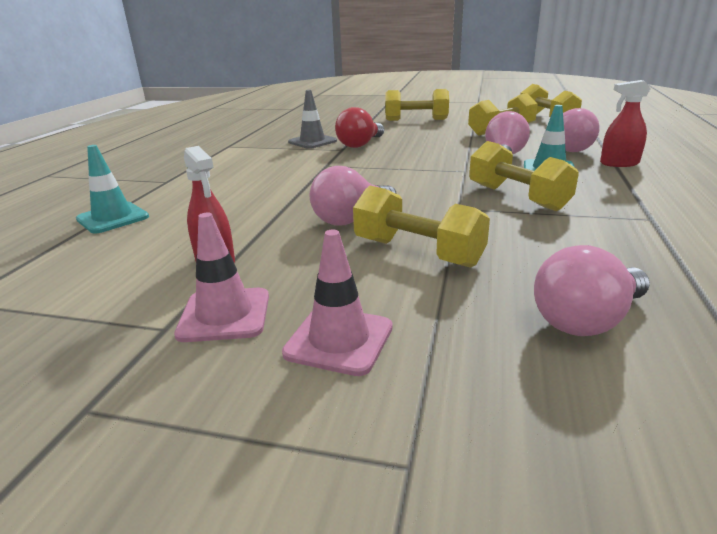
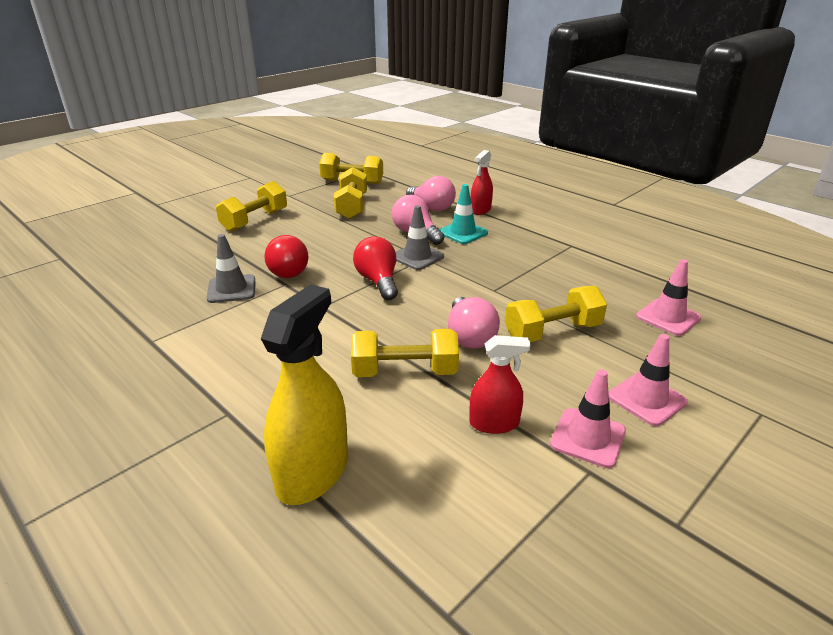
camera: 60 degrees left, 5 degrees up
turquoise traffic cone [76,145,149,234] -> yellow spray bottle [261,284,348,505]
yellow dumbbell [469,141,579,211] -> yellow dumbbell moved to [351,329,459,377]
pink light bulb [534,245,650,336] -> pink traffic cone [636,259,701,336]
none -> red light bulb [353,236,398,300]
none -> grey traffic cone [396,205,444,270]

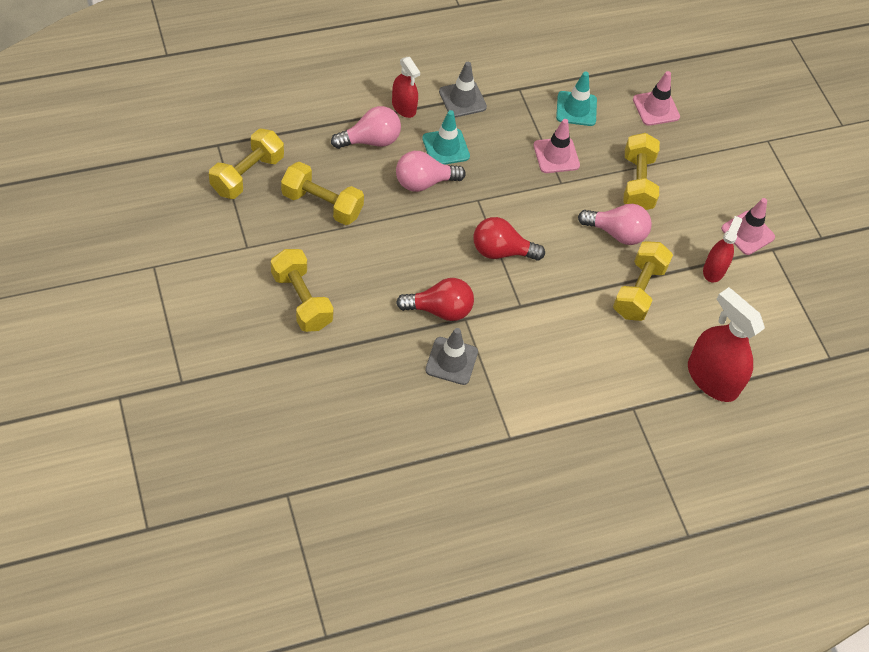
camera: 70 degrees left, 25 degrees up
yellow spray bottle [261,284,348,505] -> red spray bottle [688,287,765,402]
grey traffic cone [396,205,444,270] -> grey traffic cone moved to [439,62,487,117]
pink traffic cone [608,334,688,426] -> pink traffic cone moved to [534,119,580,173]
none -> turquoise traffic cone [556,72,597,126]

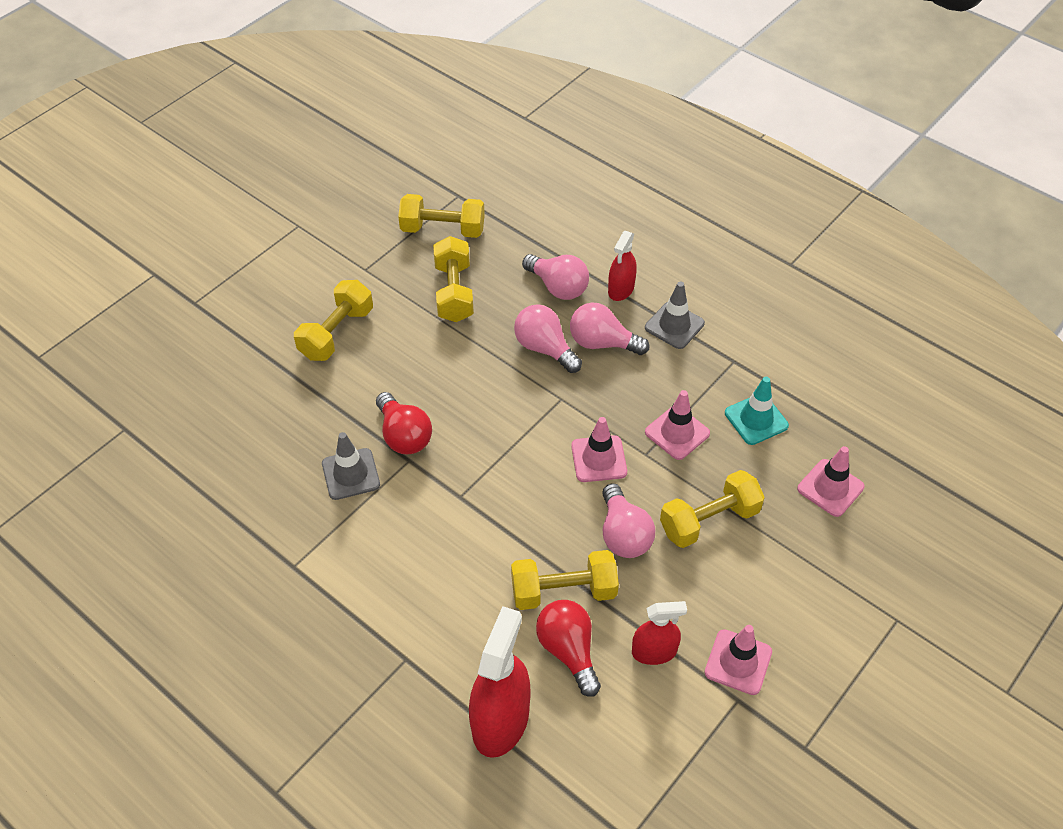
camera: 65 degrees right, 5 degrees down
turquoise traffic cone [422,110,470,165] -> pink light bulb [570,303,649,355]
red light bulb [473,217,545,261] -> red light bulb moved to [536,600,601,697]
none -> pink traffic cone [571,417,627,482]

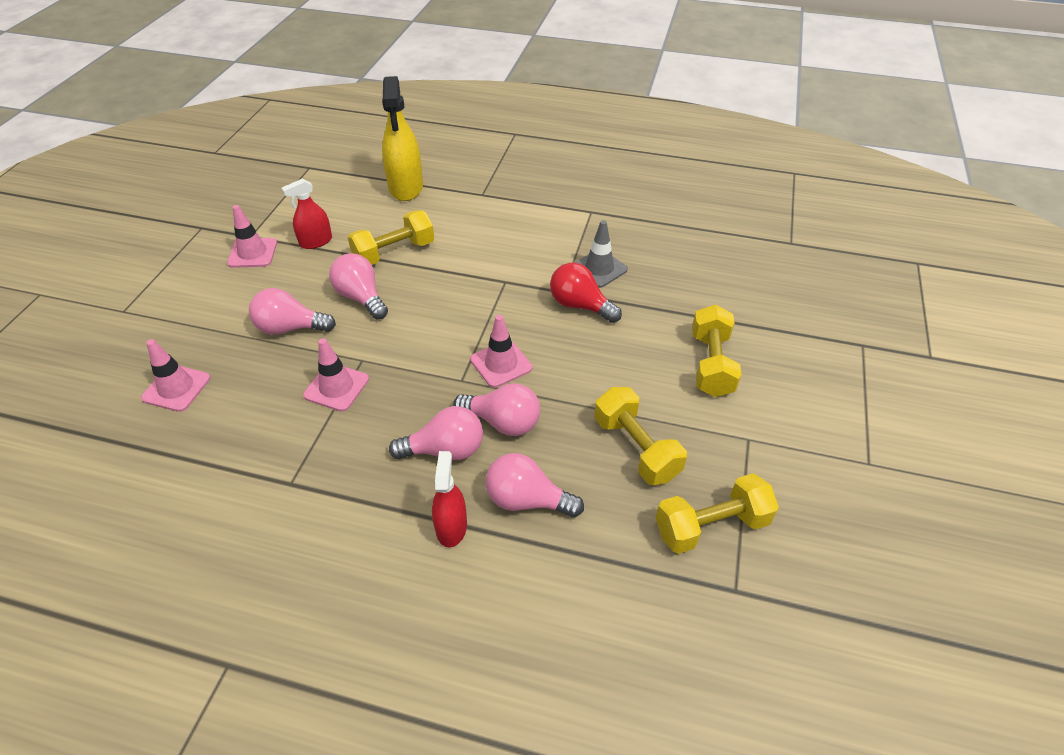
camera: 155 degrees right, 5 degrees down
red spray bottle [469,606,531,758] -> yellow spray bottle [382,76,423,201]
red light bulb [536,600,601,697] -> none
pink traffic cone [571,417,627,482] -> pink traffic cone moved to [470,315,532,388]
grey traffic cone [645,282,705,349] -> none
yellow dumbbell [660,470,765,548] -> pink light bulb [249,288,336,335]
turquoise traffic cone [725,377,789,445] -> none

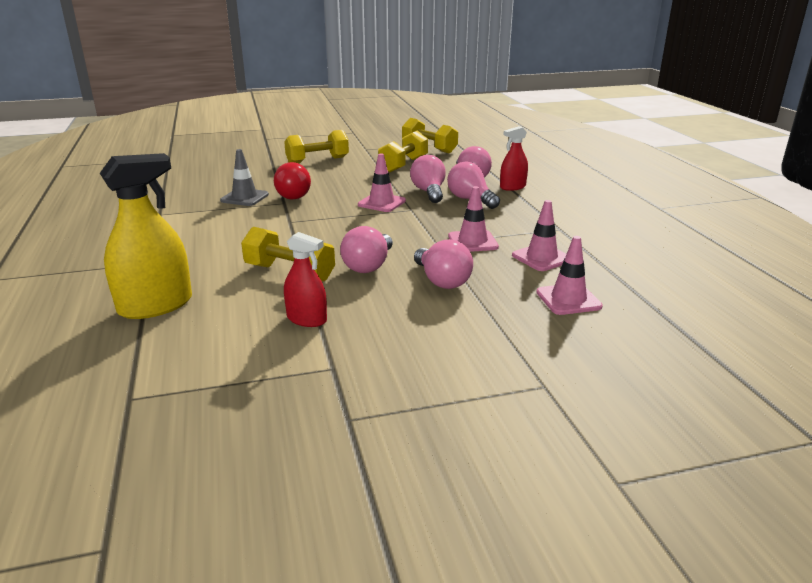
camera: 120 degrees left, 20 degrees down
pink traffic cone [227,205,277,268] -> pink traffic cone moved to [512,200,566,271]

